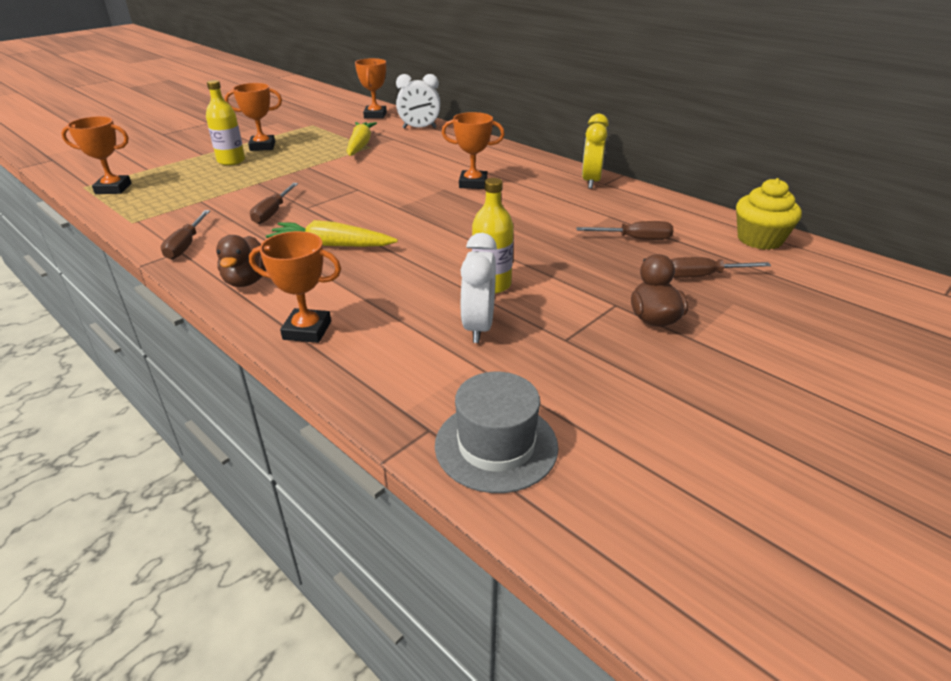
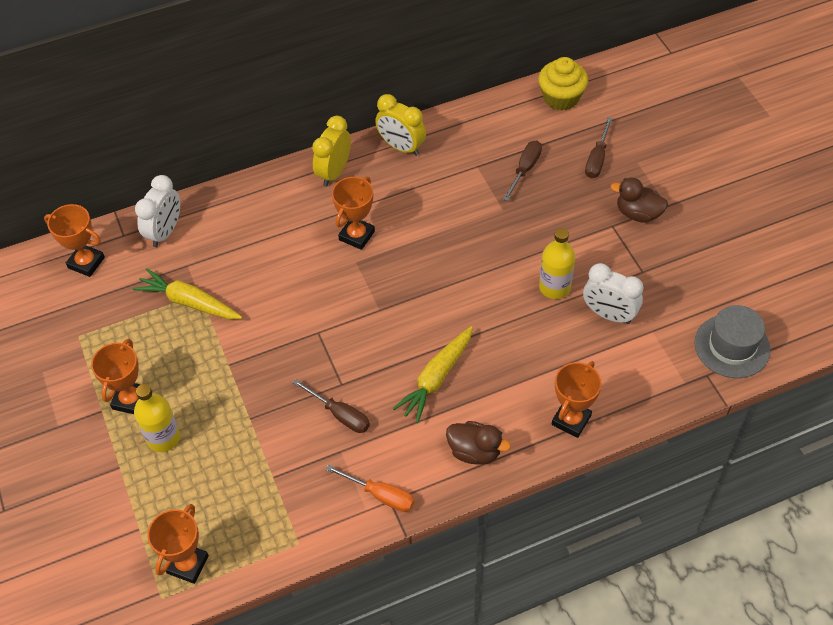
camera: 65 degrees left, 20 degrees up
brown screwdriver [161,210,210,259] -> orange screwdriver [325,465,415,512]
none -> yellow clock [312,116,351,187]

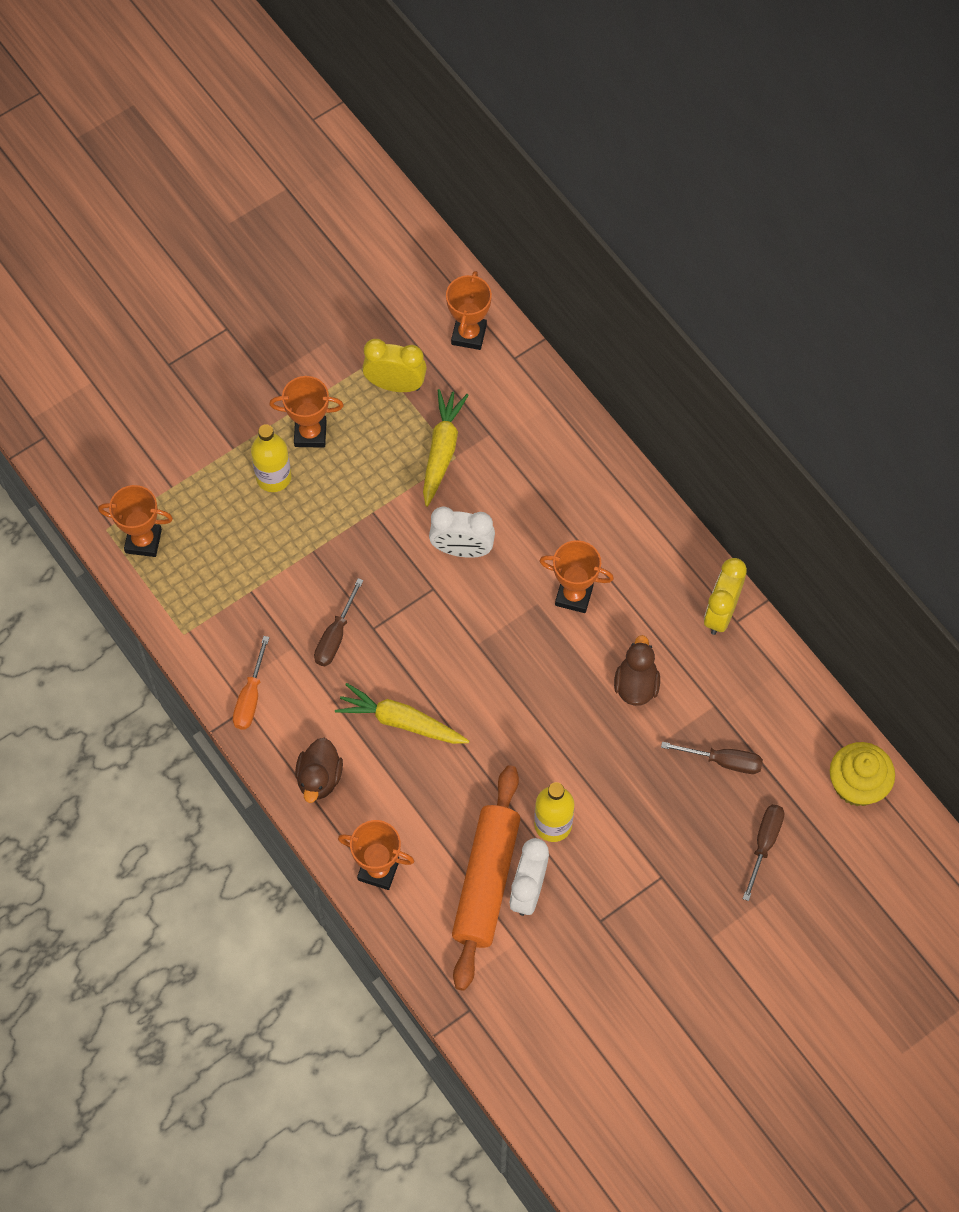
camera: 75 degrees right, 10 degrees up
white clock [135,175,180,247] -> white clock moved to [429,506,495,558]
yellow clock [312,116,351,187] -> yellow clock moved to [362,339,427,392]
brown screwdriver [585,117,612,178] -> brown screwdriver turned 105 degrees clockwise [743,804,784,901]
brown duck [611,177,668,223] -> brown duck moved to [614,635,660,706]
grey hat [694,305,770,378] -> none
none -> orange rolling pin [452,765,520,991]

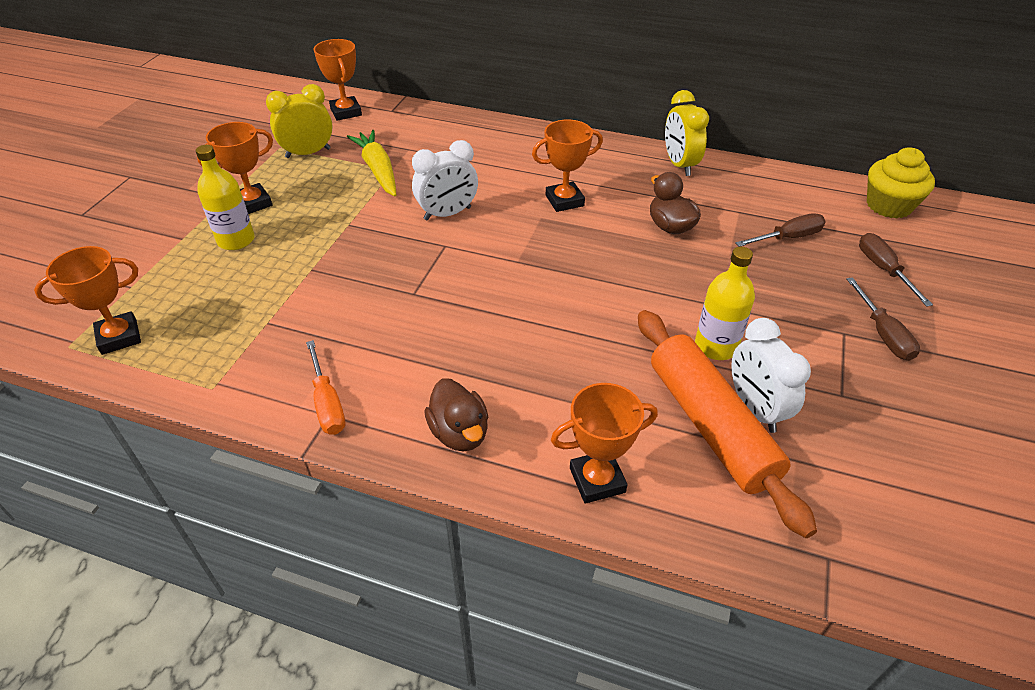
camera: 35 degrees left, 20 degrees down
brown screwdriver [314,578,363,666] -> brown screwdriver moved to [847,277,920,361]
yellow carrot [335,683,469,744] -> none

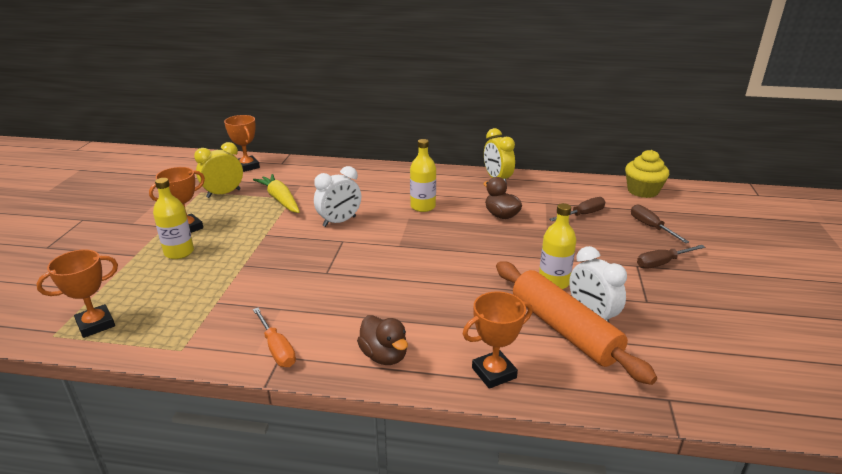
camera: 10 degrees left, 15 degrees down
orange trophy [532,120,603,212] -> yellow bottle [410,139,436,212]
brown screwdriver [847,277,920,361] -> brown screwdriver turned 90 degrees clockwise [637,245,705,269]

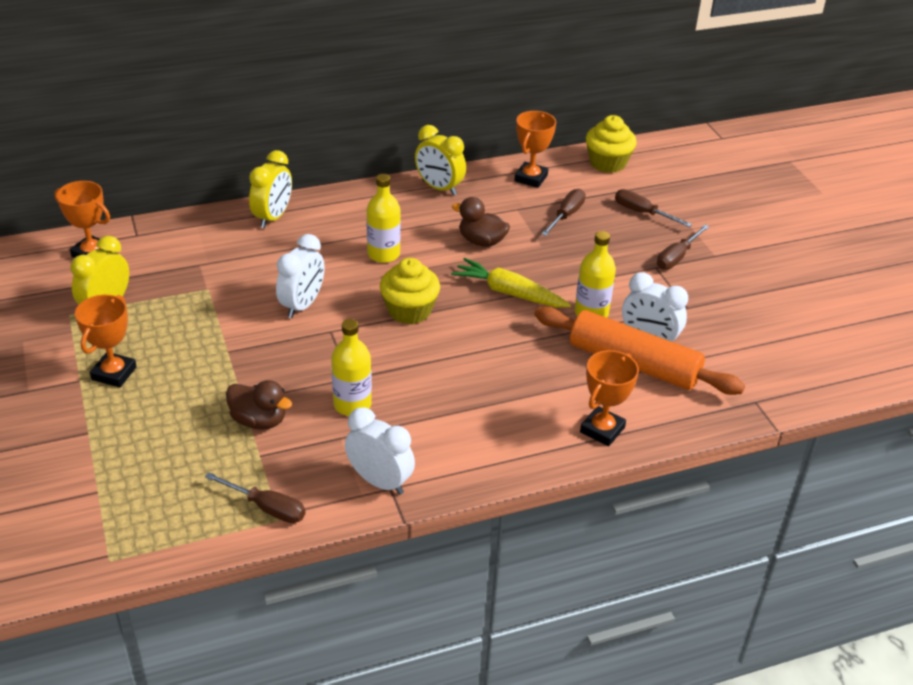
camera: 30 degrees left, 10 degrees up
orange trophy [36,249,118,338] -> orange trophy moved to [514,111,556,188]
yellow bottle [153,178,194,259] -> yellow bottle moved to [331,319,372,416]
yellow carrot [253,174,300,213] -> yellow carrot moved to [451,258,571,307]
orange screwdriver [253,308,296,367] -> white clock [345,407,415,495]
brown duck [357,315,408,365] -> brown duck moved to [226,380,292,430]
none -> brown screwdriver [205,472,305,523]
none -> yellow clock [249,150,292,228]
none -> yellow cupcake [380,258,440,324]

